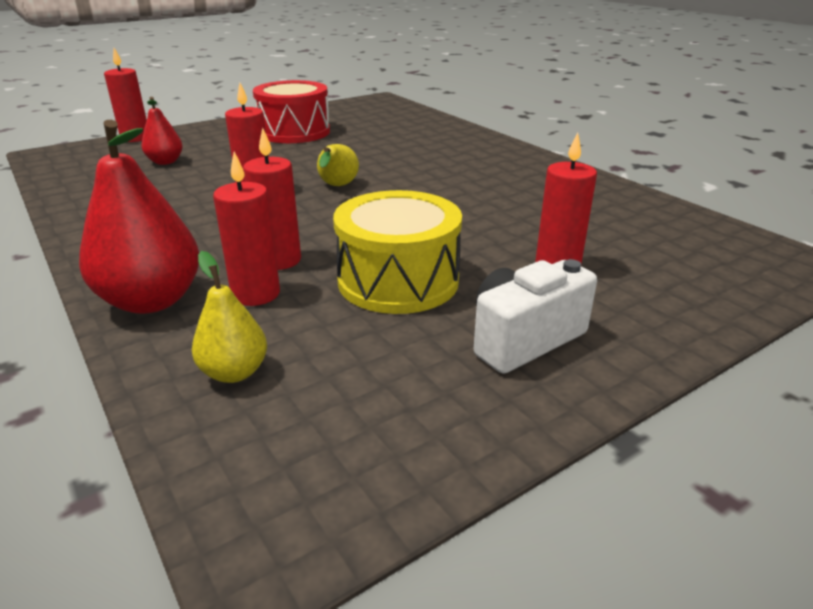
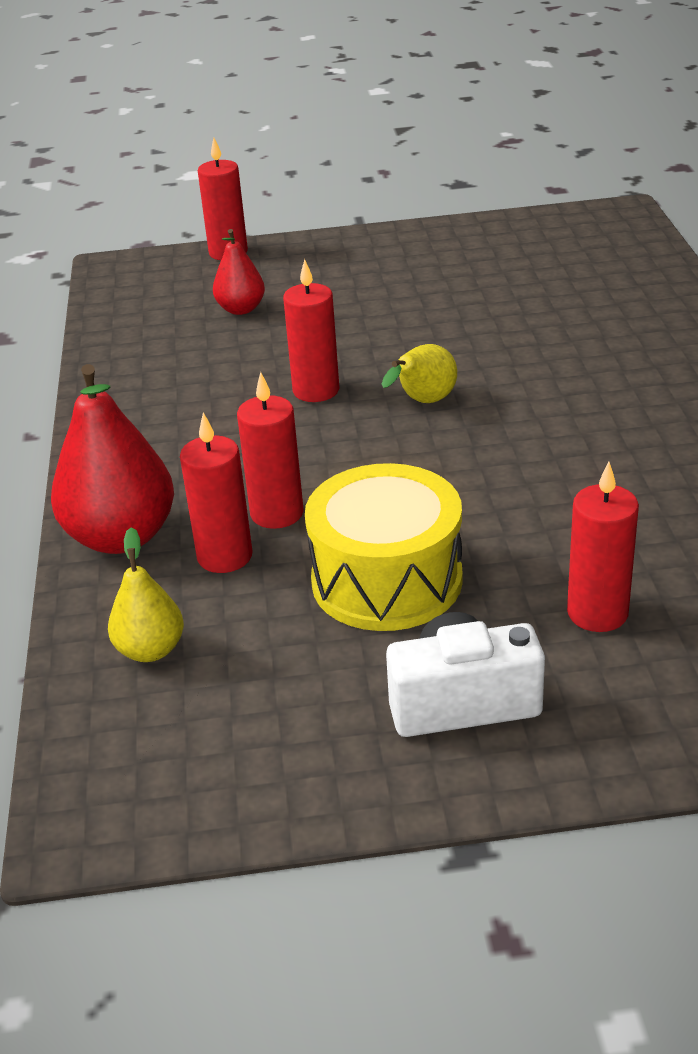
camera: 30 degrees right, 5 degrees up
red drum [253,80,330,143] -> none

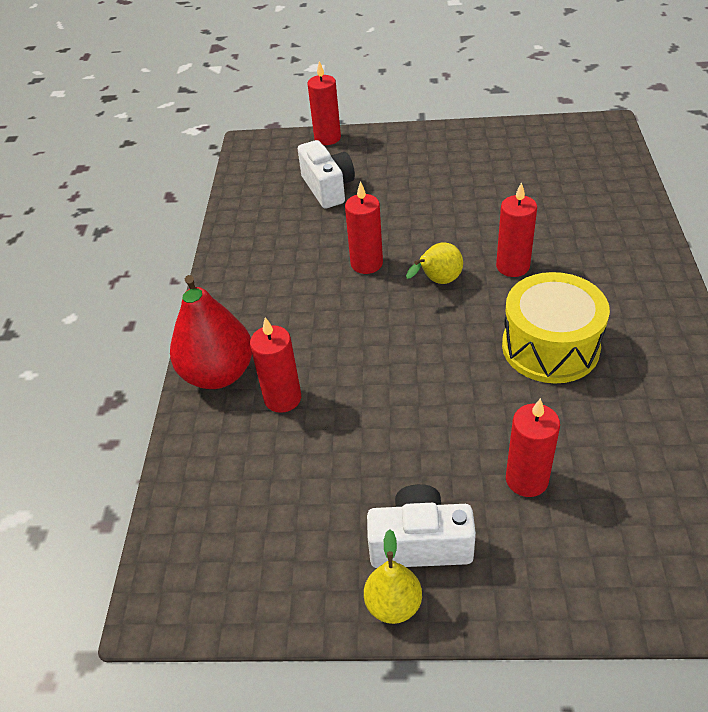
camera: 10 degrees right, 10 degrees up
yellow pear [108,527,184,662] -> yellow pear moved to [364,529,422,624]
red pear [213,229,265,315] -> white camera [298,140,355,209]
red candle [237,372,304,529] -> red candle moved to [496,182,537,277]
yellow drum [305,463,463,631] -> yellow drum moved to [502,272,610,383]

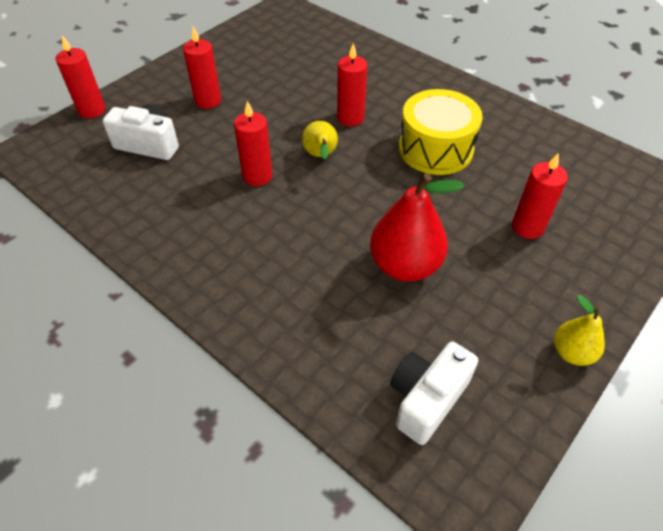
camera: 55 degrees left, 5 degrees up
red pear [170,275,252,389] -> red pear moved to [370,173,464,282]
red candle [250,317,301,413] -> red candle moved to [183,27,221,109]
white camera [367,484,476,568] -> white camera moved to [390,341,478,445]

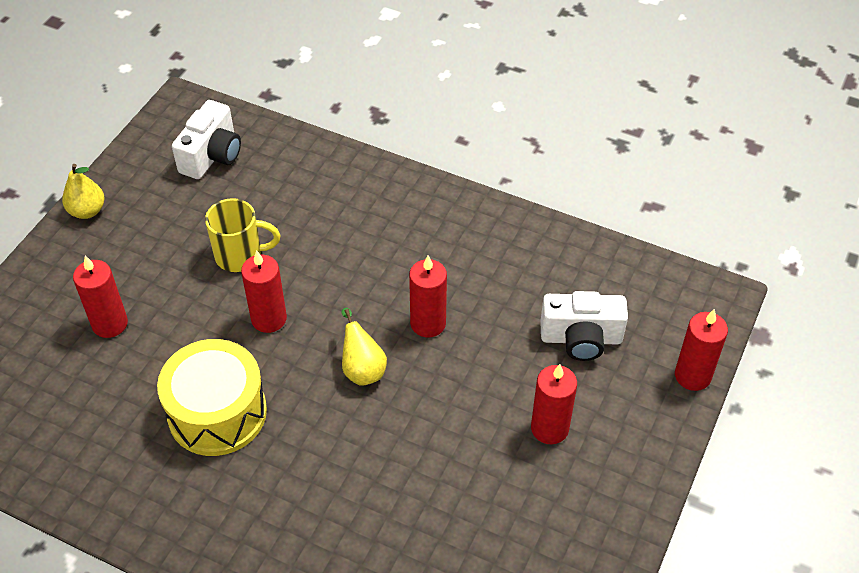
camera: 165 degrees right, 0 degrees up
red candle [337,43,367,126] -> red candle moved to [241,250,287,333]
red pear [370,173,464,282] -> yellow mug [205,198,281,272]

